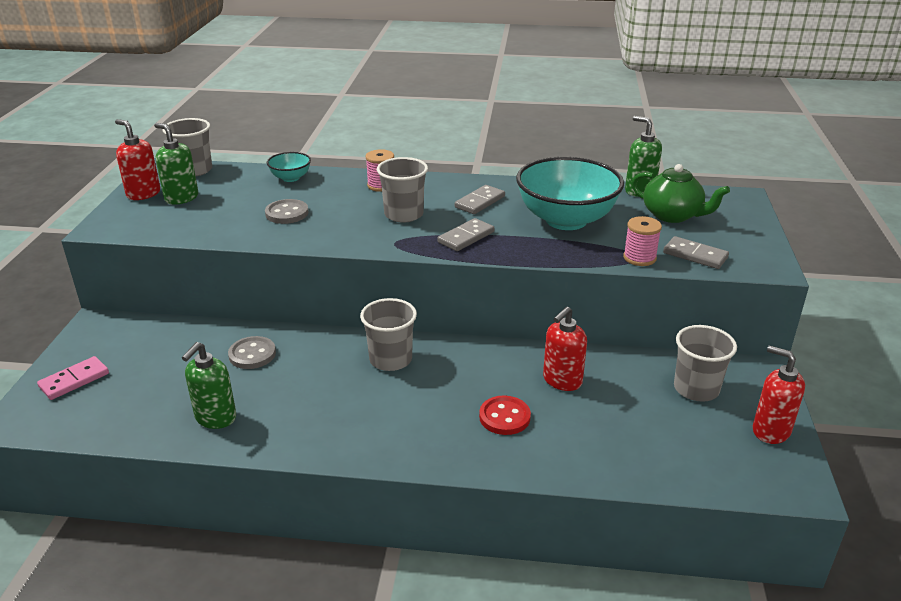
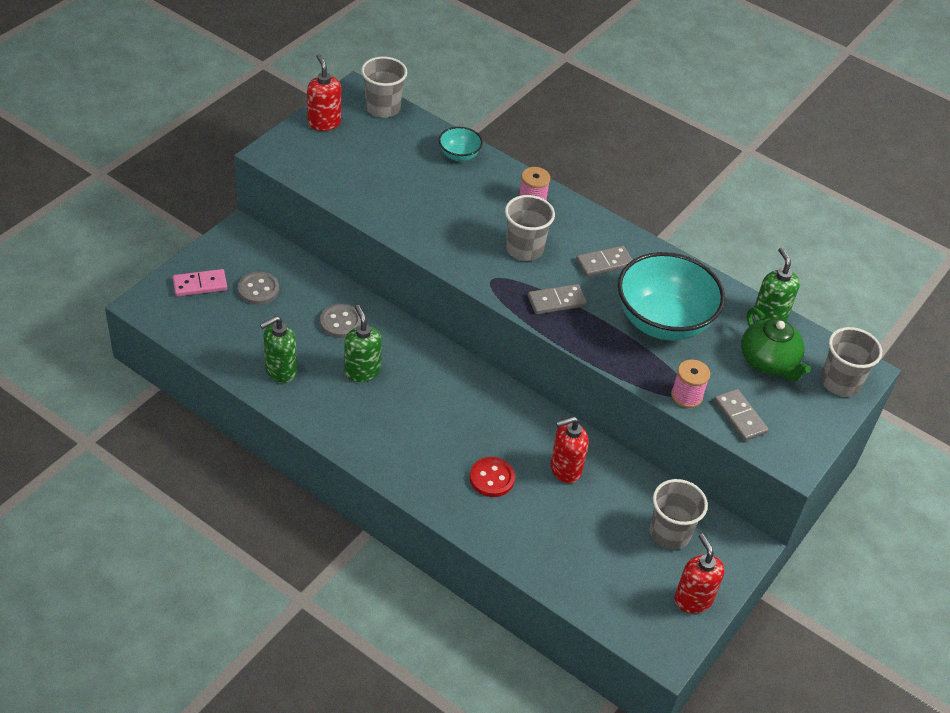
camera: 25 degrees right, 15 degrees up
green soap dispenser [154,123,198,205] -> green soap dispenser moved to [344,305,382,382]
grey button [265,199,308,224] -> grey button moved to [238,271,279,305]
grey cup [360,298,417,371] -> grey cup moved to [821,327,882,397]

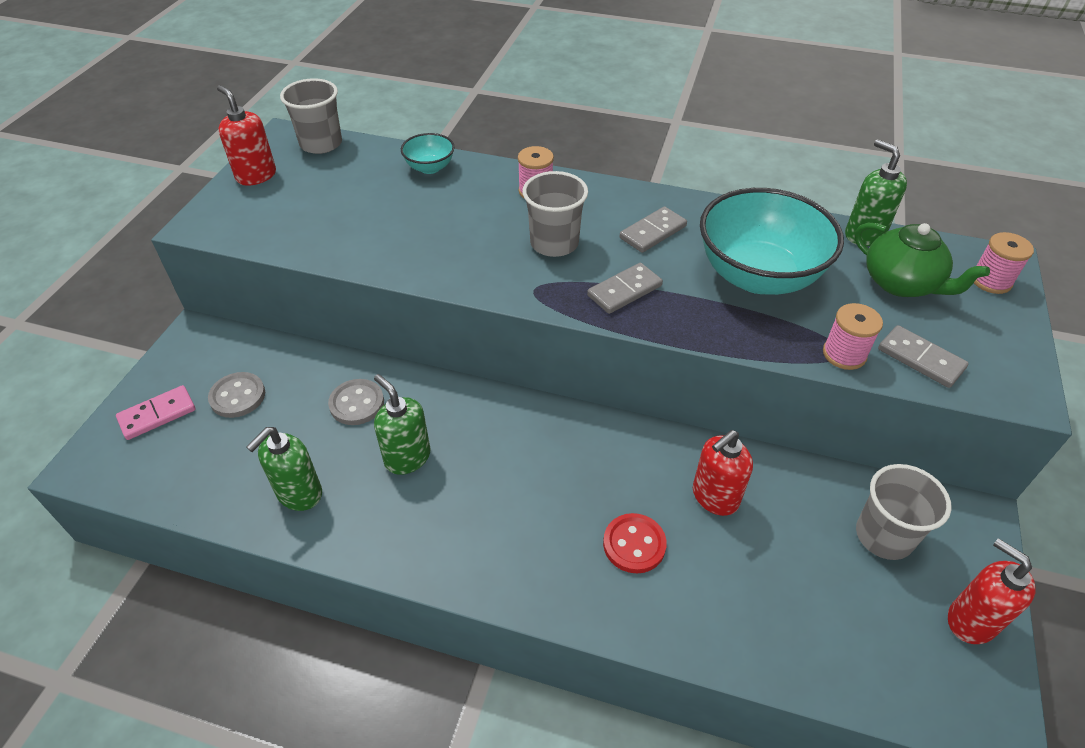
camera: 15 degrees left, 0 degrees up
grey cup [821,327,882,397] -> pink spool [974,232,1034,294]

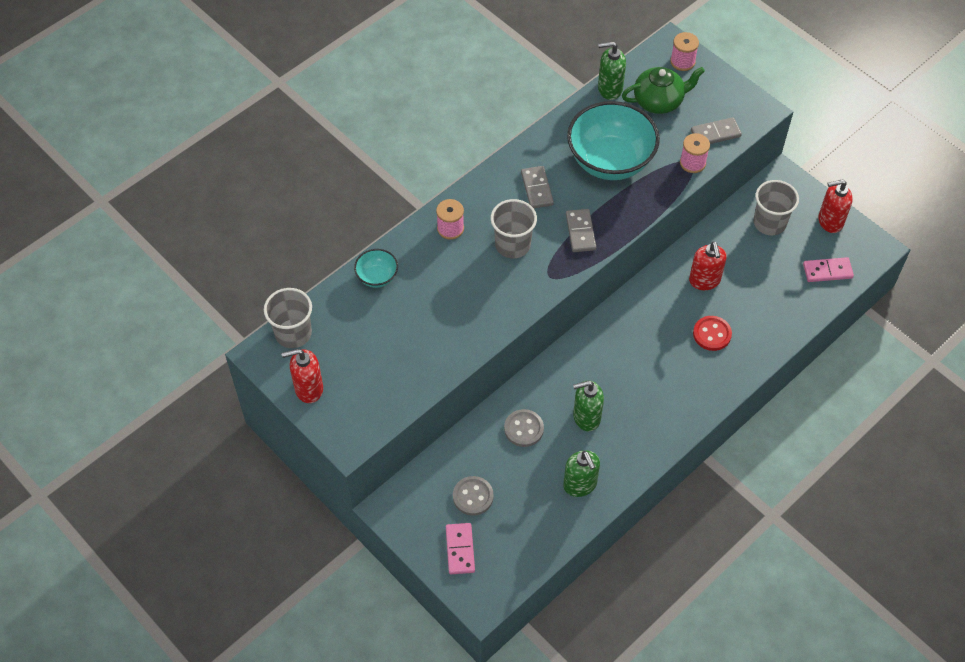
camera: 60 degrees left, 10 degrees up
none -> pink domino [803,257,854,282]

